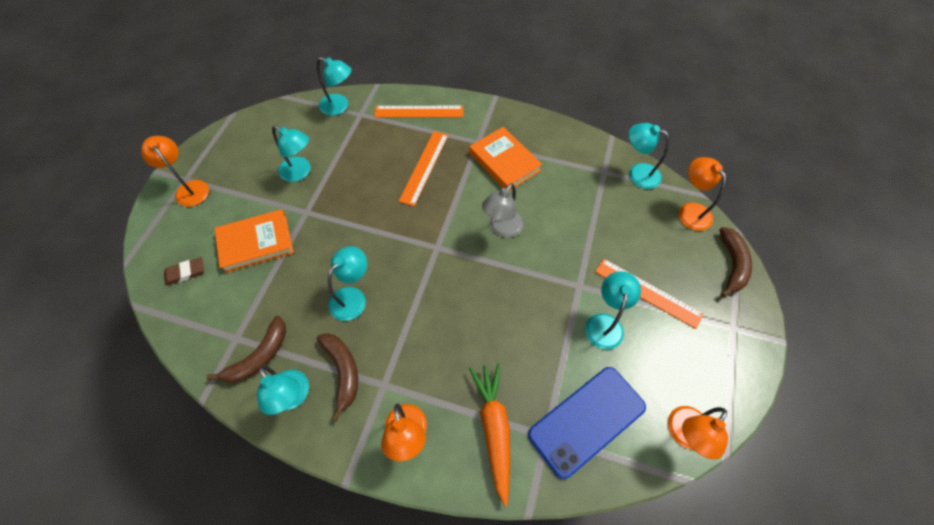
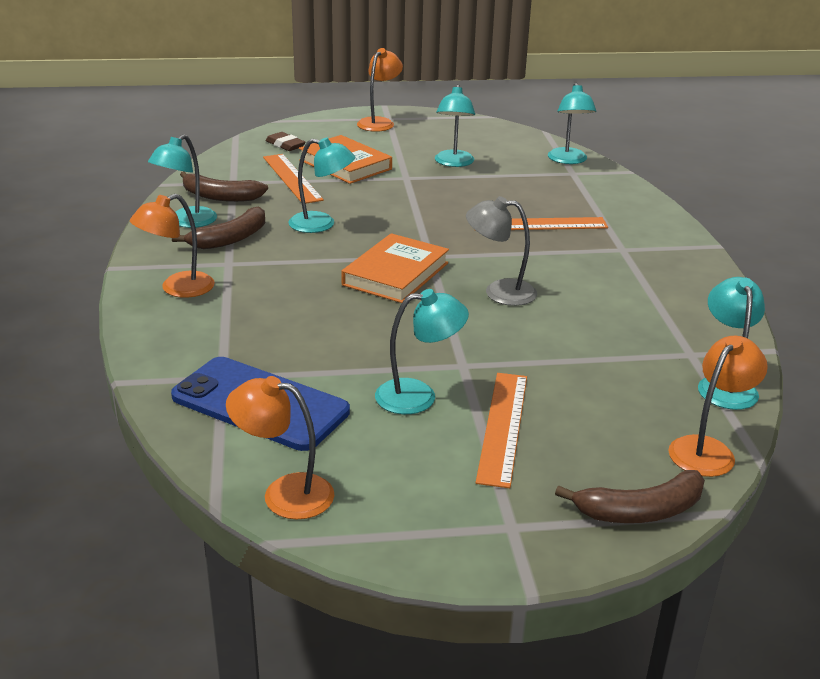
camera: 65 degrees right, 30 degrees down
orange ruler [374,106,463,118] -> orange ruler moved to [263,154,324,203]
orange book [469,127,543,191] -> orange book moved to [341,233,449,303]
orange carrot [469,363,510,506] -> none

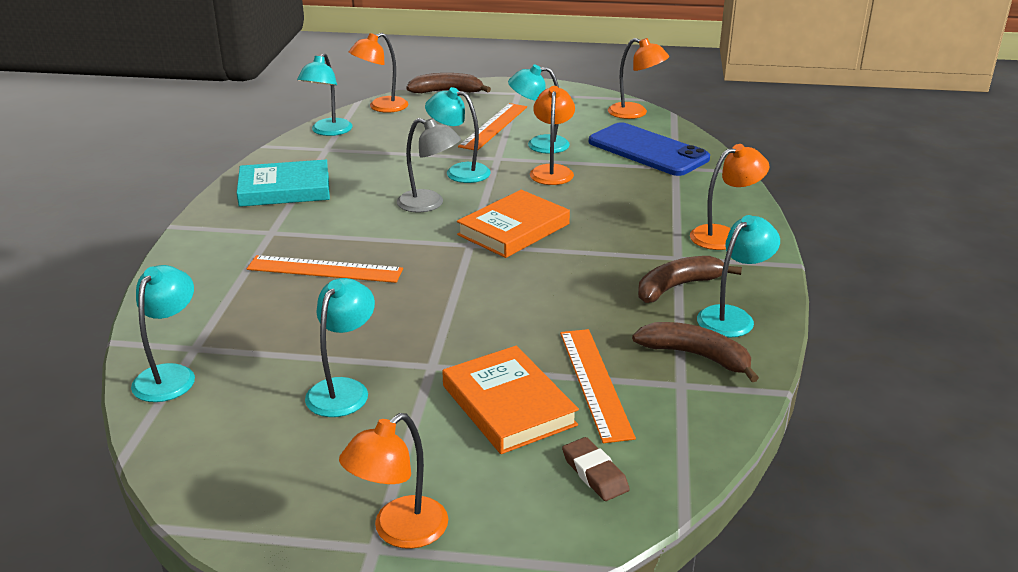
camera: 165 degrees left, 0 degrees up
turquoise lamp [288,137,355,233] -> turquoise lamp moved to [425,87,491,183]
none -> turquoise book [237,160,330,207]
none -> orange lamp [530,86,575,185]

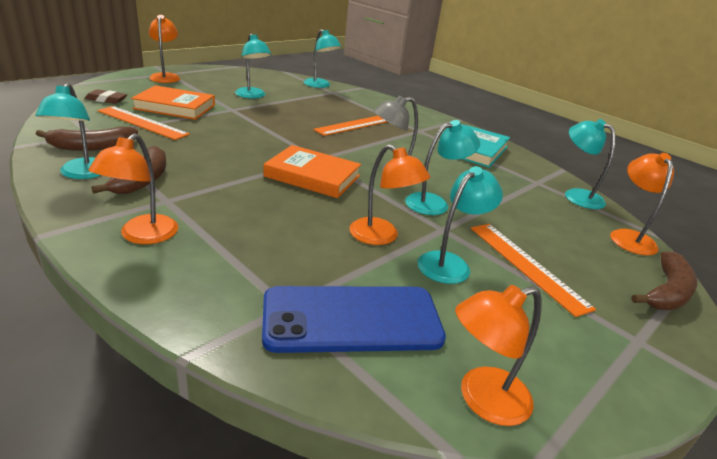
camera: 125 degrees right, 0 degrees up
orange book [457,190,570,258] -> orange book turned 60 degrees counterclockwise [263,145,361,198]

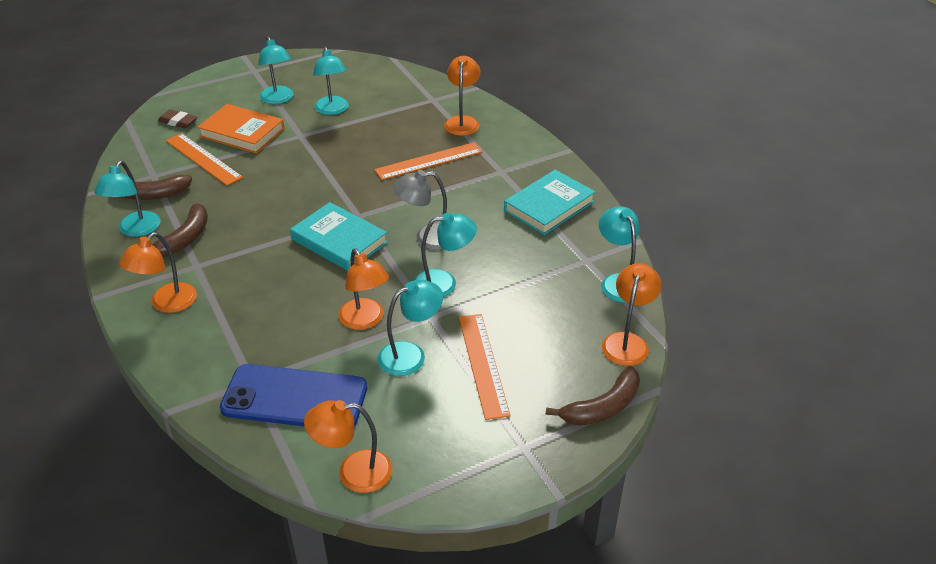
camera: 20 degrees right, 10 degrees up
orange lamp [149,15,180,83] -> orange lamp moved to [444,56,480,136]
orange book [263,145,361,198] -> turquoise book [290,202,388,271]
turquoise lamp [304,29,341,88] -> turquoise lamp moved to [258,36,294,104]

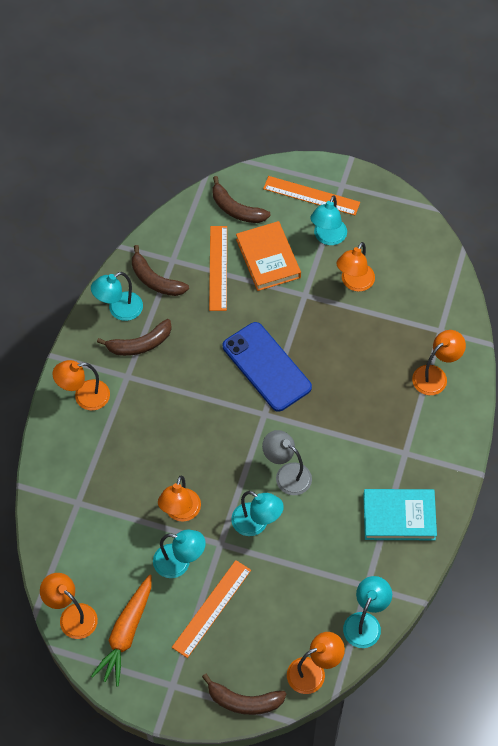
camera: 45 degrees right, 20 degrees up
brown eraser [158,109,197,129] -> brown banana [212,176,271,223]
blue phone [220,364,367,427] -> blue phone moved to [223,322,312,412]
turquoise book [290,202,388,271] -> none
turquoise lamp [313,46,349,115] -> orange lamp [336,242,375,292]
orange ruler [374,142,482,180] -> orange ruler moved to [263,176,360,215]
none -> orange carrot [91,574,152,687]

